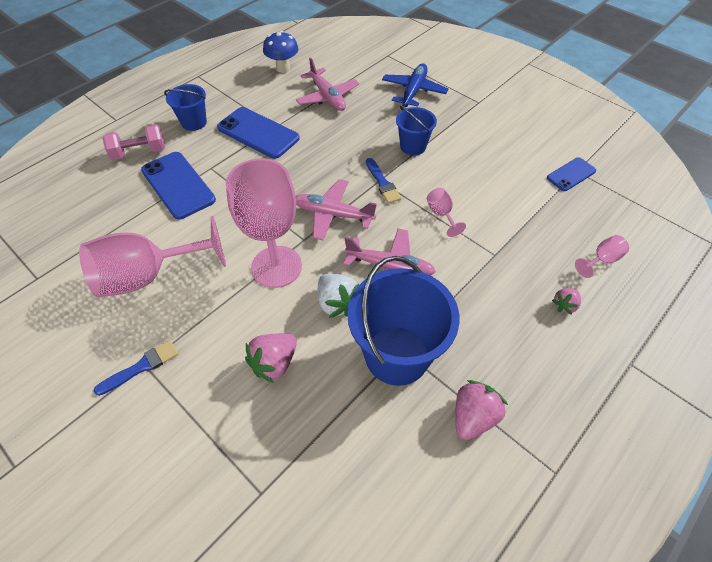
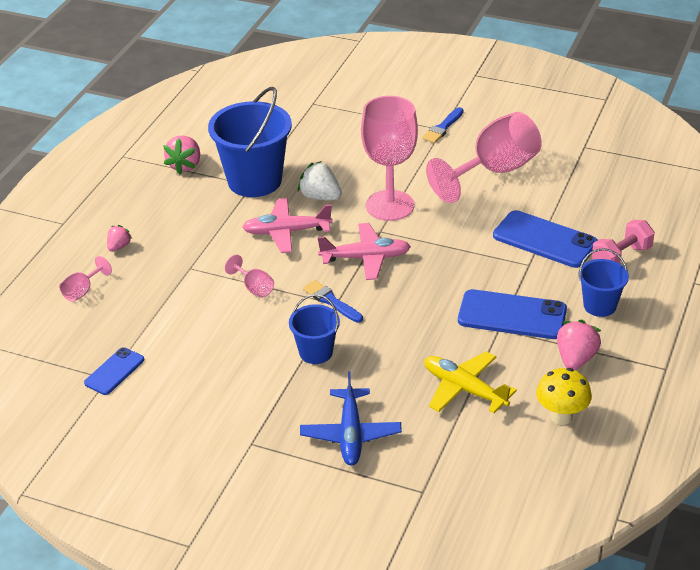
camera: 160 degrees right, 15 degrees down
pink strawberry [245,333,297,383] -> pink strawberry moved to [557,320,601,370]
blue mushroom [263,31,298,73] -> yellow mushroom [536,368,592,425]
pink plane [296,57,359,111] -> yellow plane [424,351,517,413]

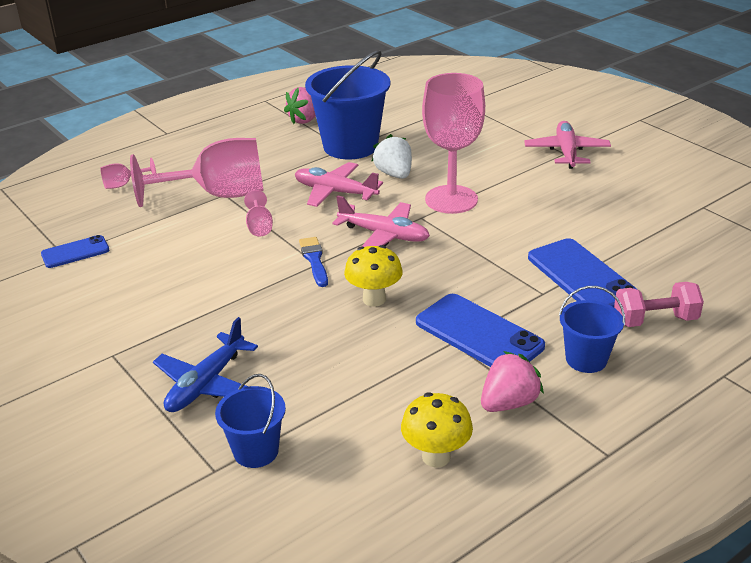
camera: 30 degrees right, 5 degrees down
pink strawberry [107,225,132,252] -> none
blue bucket [289,294,340,364] -> blue bucket moved to [215,374,286,468]
blue brush [422,107,464,143] -> pink plane [524,121,611,169]
yellow plane [424,351,517,413] -> none
pink goblet [426,112,542,203] -> pink goblet moved to [130,138,264,207]
none -> yellow mushroom [344,245,403,307]

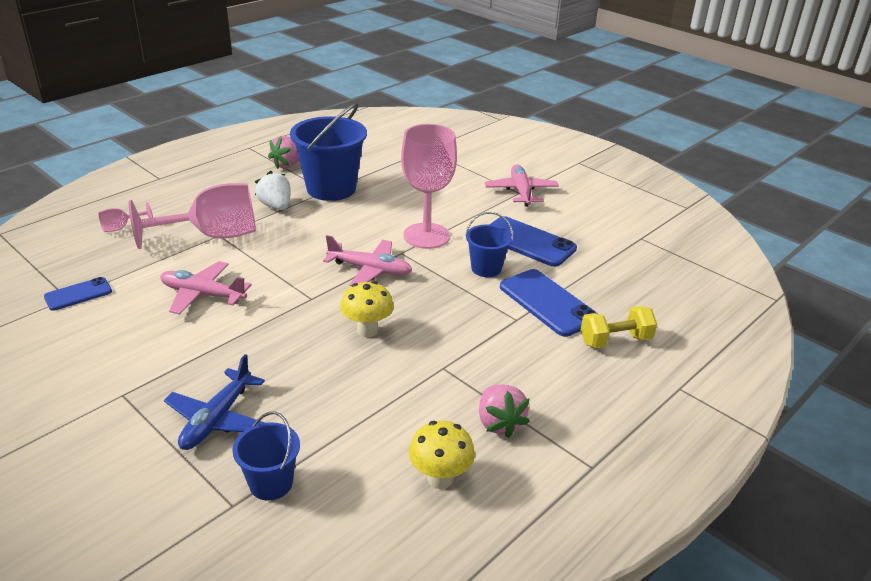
camera: 10 degrees left, 0 degrees up
pink goblet [244,190,273,237] -> none
pink plane [295,162,383,207] -> pink plane moved to [160,261,252,315]
blue brush [299,237,328,287] -> none
white strawberry [371,134,412,179] -> white strawberry moved to [255,171,291,210]
blue phone [416,294,545,367] -> blue phone moved to [489,216,577,267]
pink strawberry [481,351,544,412] -> pink strawberry turned 120 degrees clockwise [479,385,530,438]
blue bucket [559,286,625,373] -> blue bucket moved to [465,212,513,277]
pink dumbbell [614,282,704,327] -> yellow dumbbell [581,306,657,348]

